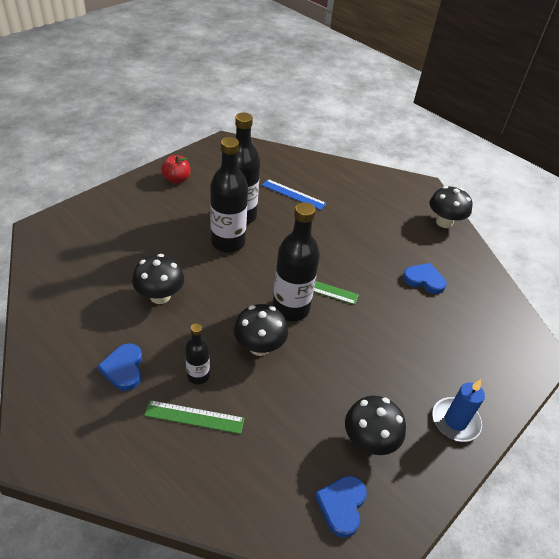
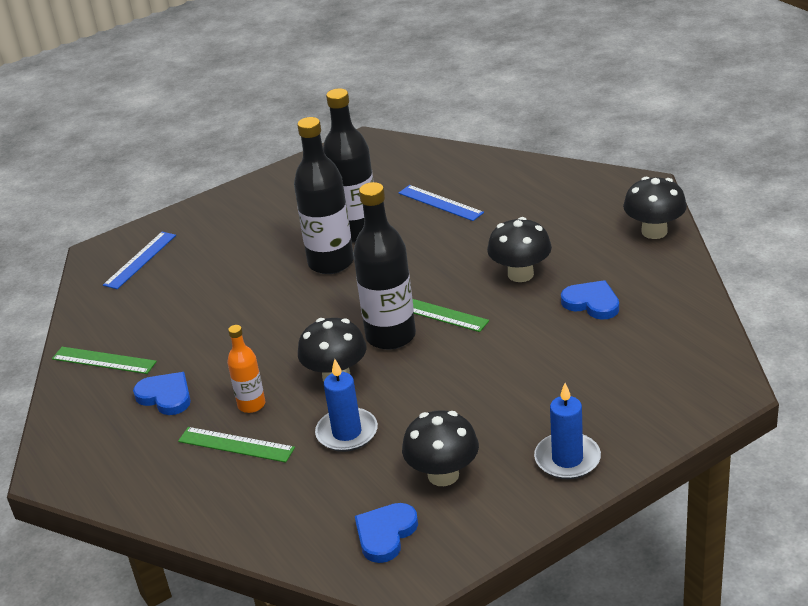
camera: 20 degrees right, 10 degrees down
blue heart [97,343,142,391] -> blue heart turned 120 degrees clockwise [133,372,191,415]
black mushroom [132,254,184,304] -> black mushroom moved to [487,217,552,282]
red apple [161,155,190,184] -> none
black bottle [185,324,210,384] -> orange bottle [227,325,265,413]
none -> green ruler [52,347,157,374]
none -> blue ruler [103,232,176,289]
none -> blue candle [315,359,378,452]

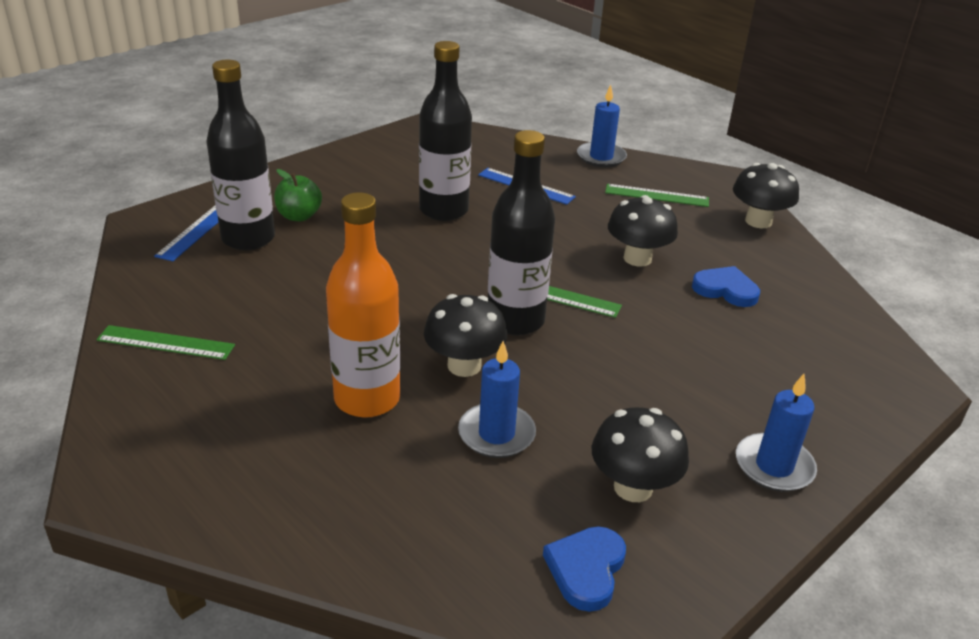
camera: 15 degrees left, 0 degrees up
blue heart [133,372,191,415] -> none
green ruler [178,427,295,463] -> green ruler moved to [605,184,709,207]
orange bottle [227,325,265,413] -> orange bottle [326,192,400,418], size x1.88
black bottle [294,117,354,274] -> black bottle moved to [206,60,275,250]
none -> green apple [274,169,322,221]
none -> blue candle [577,85,627,167]

